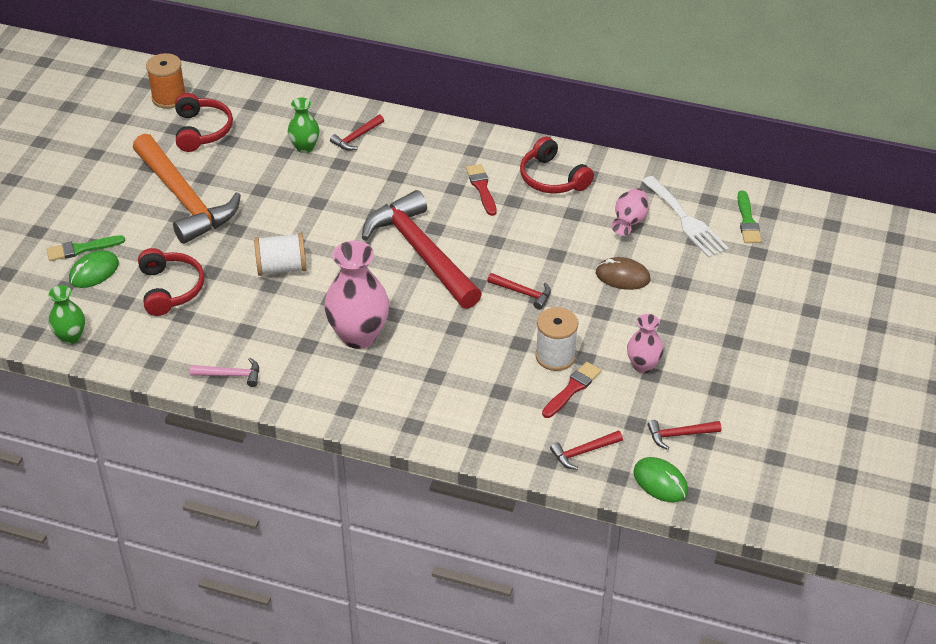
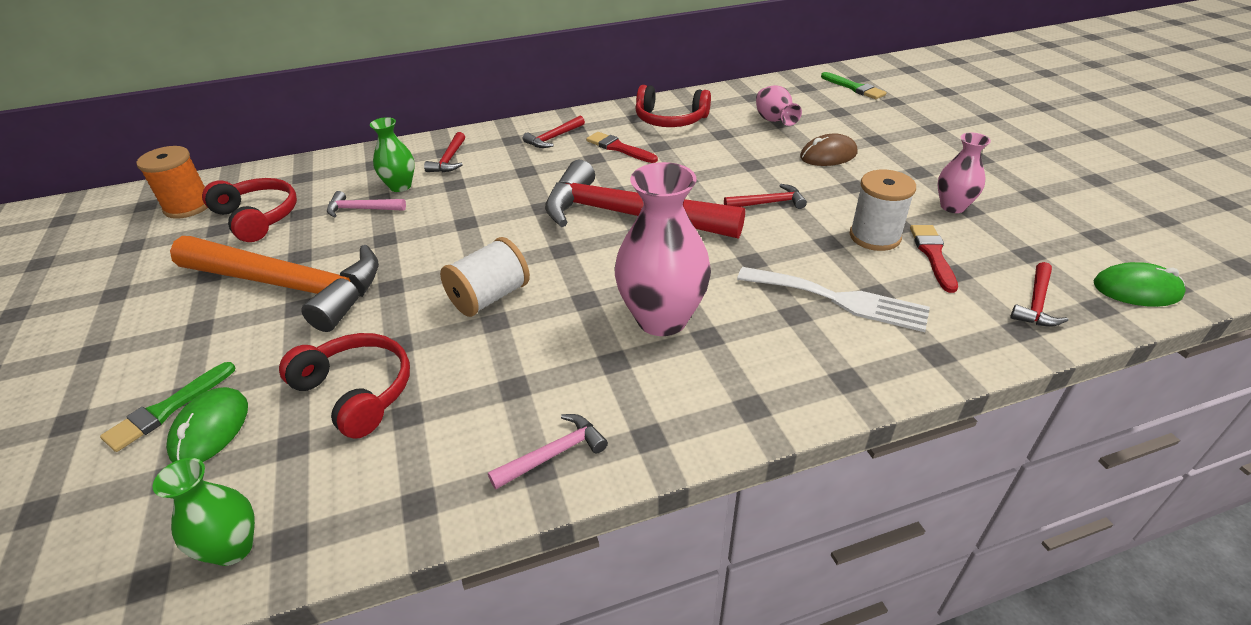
camera: 35 degrees left, 5 degrees down
white fork [642,176,729,258] -> white fork moved to [737,267,930,332]
red hammer [648,420,722,450] -> red hammer moved to [523,116,585,148]
none -> pink hammer [327,191,406,218]

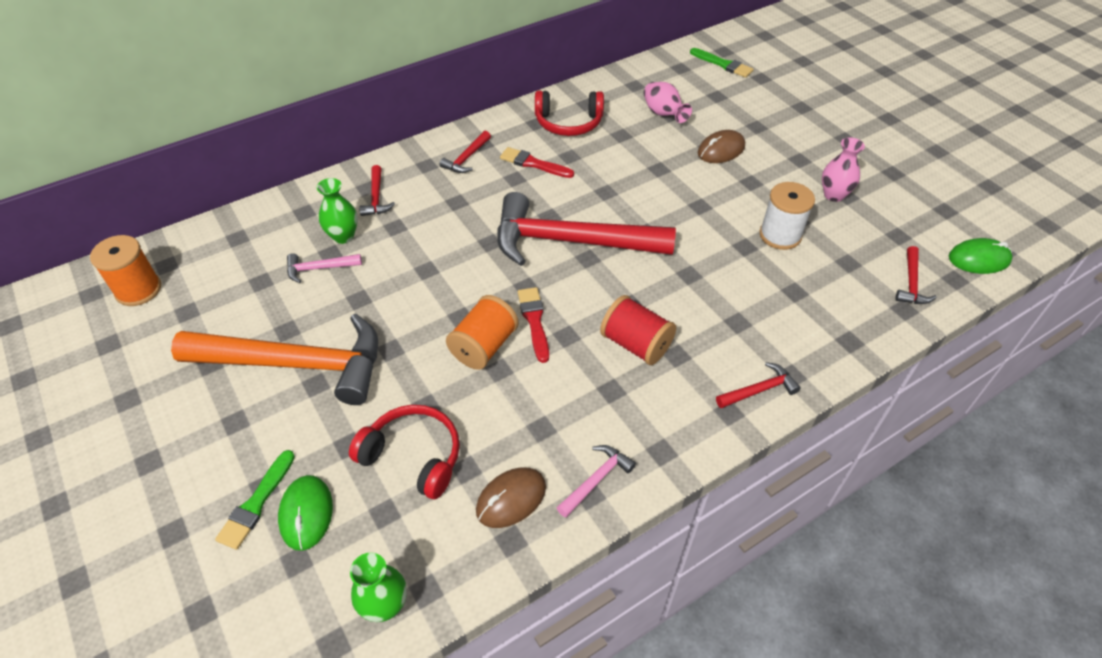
camera: 15 degrees left, 10 degrees up
red headphones [202,178,297,242] -> none
white spool [440,237,530,317] -> orange spool [446,295,519,370]
pink vase [615,162,711,336] -> red spool [600,295,676,365]
red hammer [724,184,807,209] -> red hammer moved to [716,362,801,408]
white fork [737,267,930,332] -> none
red brush [910,225,958,293] -> red brush moved to [518,287,549,363]
none -> brown mouse [476,467,546,528]

